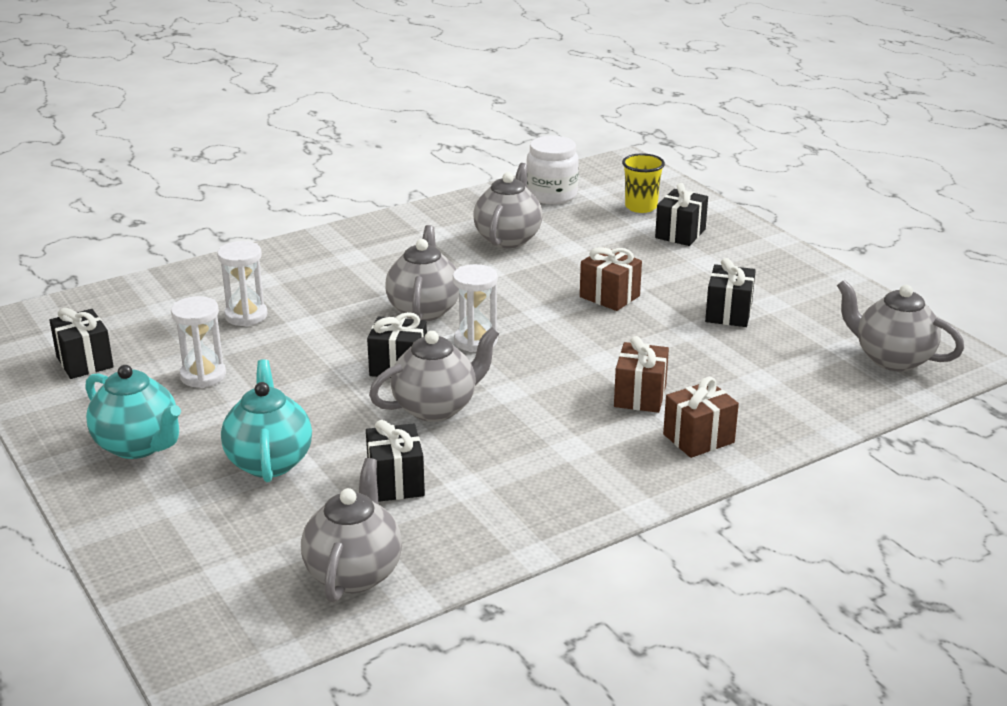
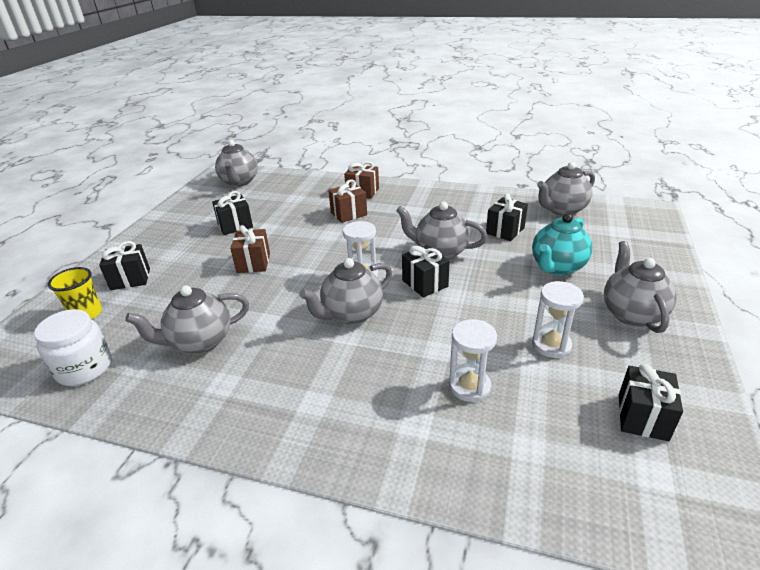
camera: 130 degrees left, 5 degrees up
turquoise teapot [86,365,181,459] -> grey teapot [604,241,677,333]

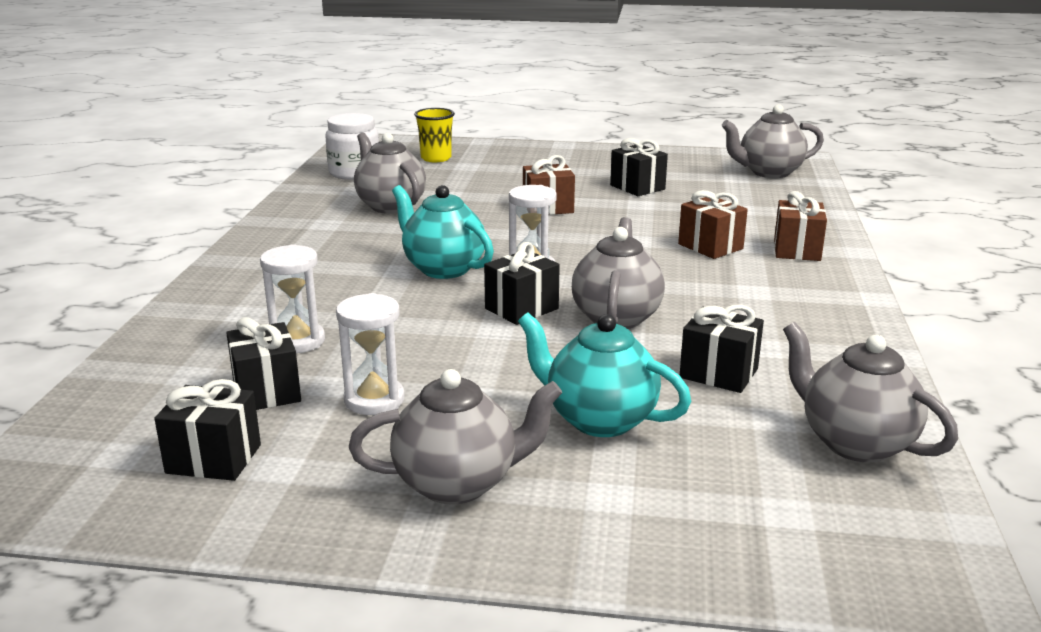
camera: 80 degrees right, 10 degrees down
black gift [99,241,150,290] -> black gift moved to [226,317,301,410]
grey teapot [299,258,392,324] -> turquoise teapot [392,185,494,279]

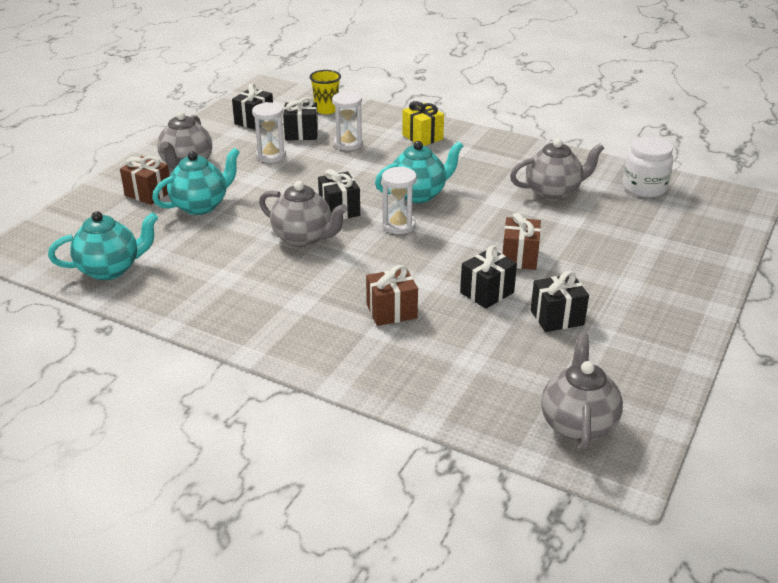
camera: 110 degrees right, 10 degrees up
yellow cup [414,108,455,162] -> yellow cup moved to [309,70,341,114]
black gift [680,305,764,393] -> black gift moved to [460,246,517,309]
brown gift [774,191,827,261] -> brown gift moved to [120,156,170,205]
grey teapot [783,322,958,462] -> turquoise teapot [48,211,158,280]
none -> yellow gift [402,101,444,146]

